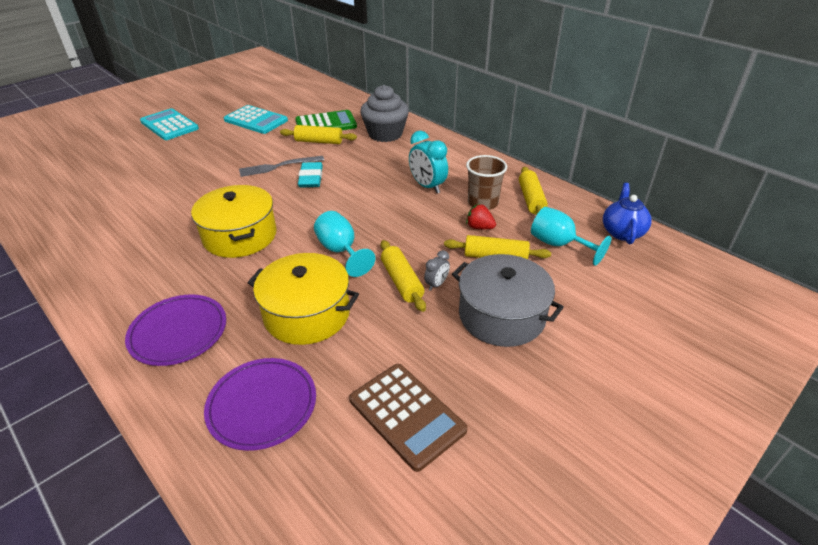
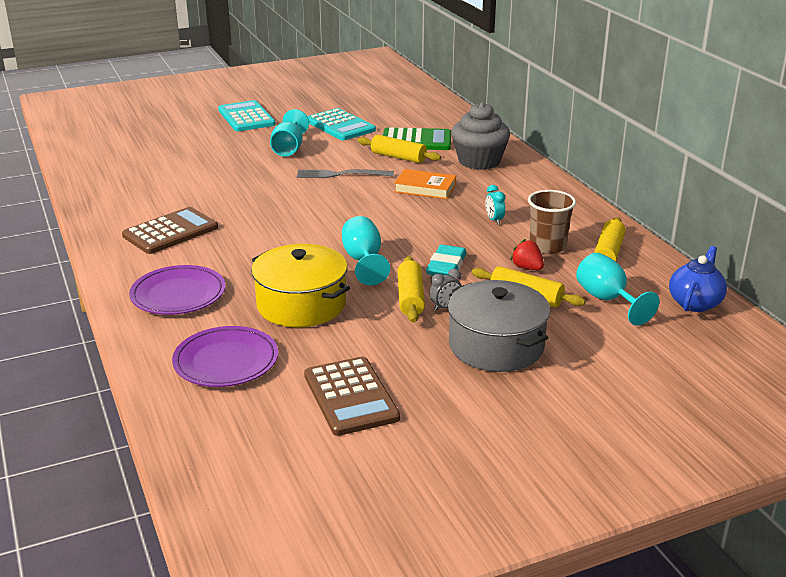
camera: 20 degrees right, 10 degrees down
yellow pot [191,185,277,258] -> none
turquoise eraser [298,162,323,188] -> turquoise eraser moved to [426,245,467,276]
turquoise clock [409,131,448,194] -> turquoise clock [485,185,505,225], size x0.54
none -> brown calculator [122,207,218,254]
none -> turquoise goblet [270,109,309,157]
none -> orange book [394,169,456,199]

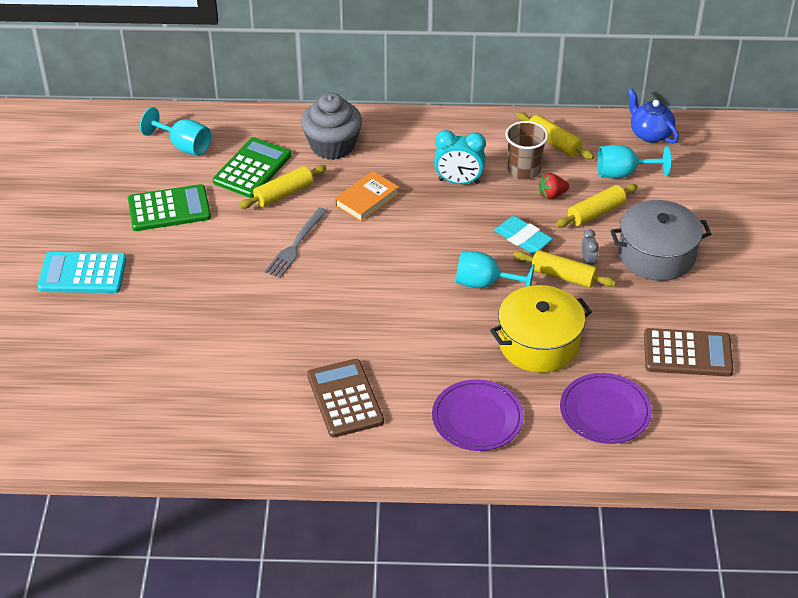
camera: 65 degrees left, 15 degrees up
turquoise goblet [270,109,309,157] -> turquoise goblet moved to [140,107,211,156]
turquoise calculator [307,108,376,140] -> green calculator [128,184,211,231]
turquoise clock [485,185,505,225] -> turquoise clock [434,130,486,184], size x1.86

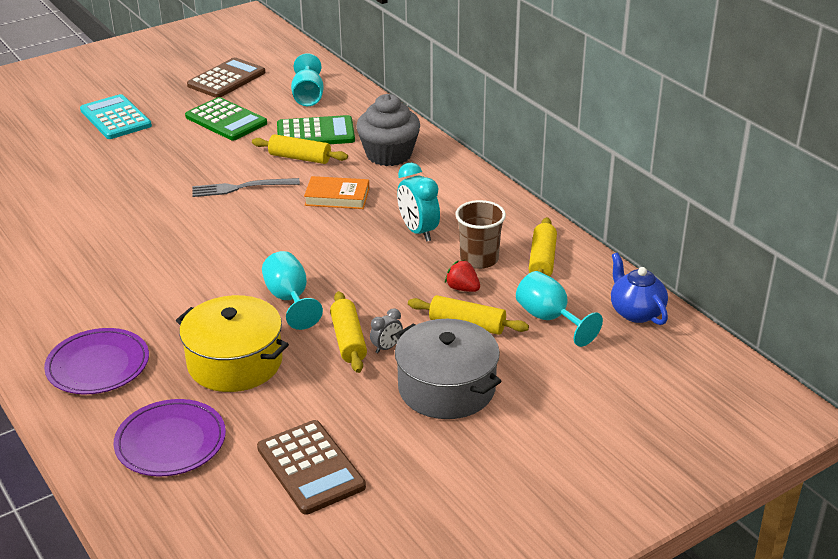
camera: 55 degrees right, 10 degrees down
brown calculator [307,359,384,438] -> brown calculator moved to [187,57,265,98]
turquoise eraser [494,216,553,254] -> none
blue teapot [628,88,679,144] -> blue teapot turned 45 degrees counterclockwise [611,253,668,325]

